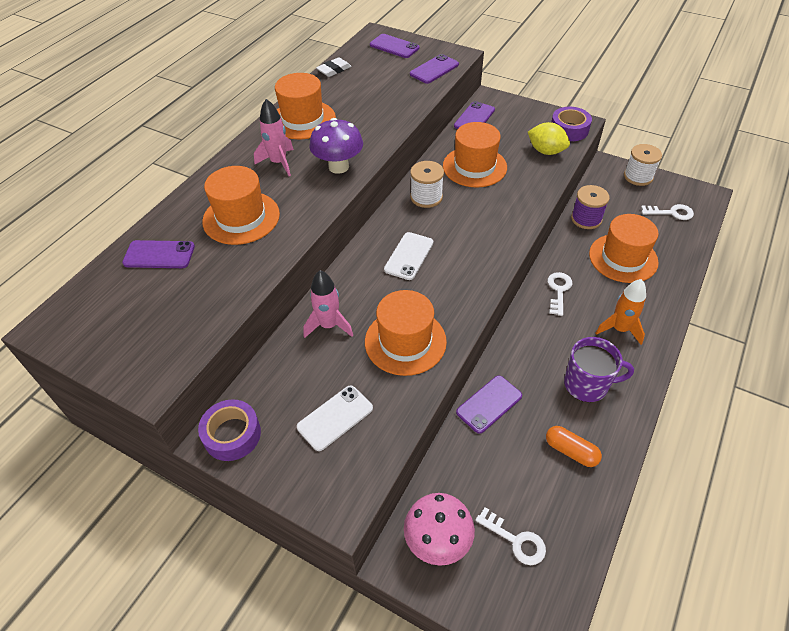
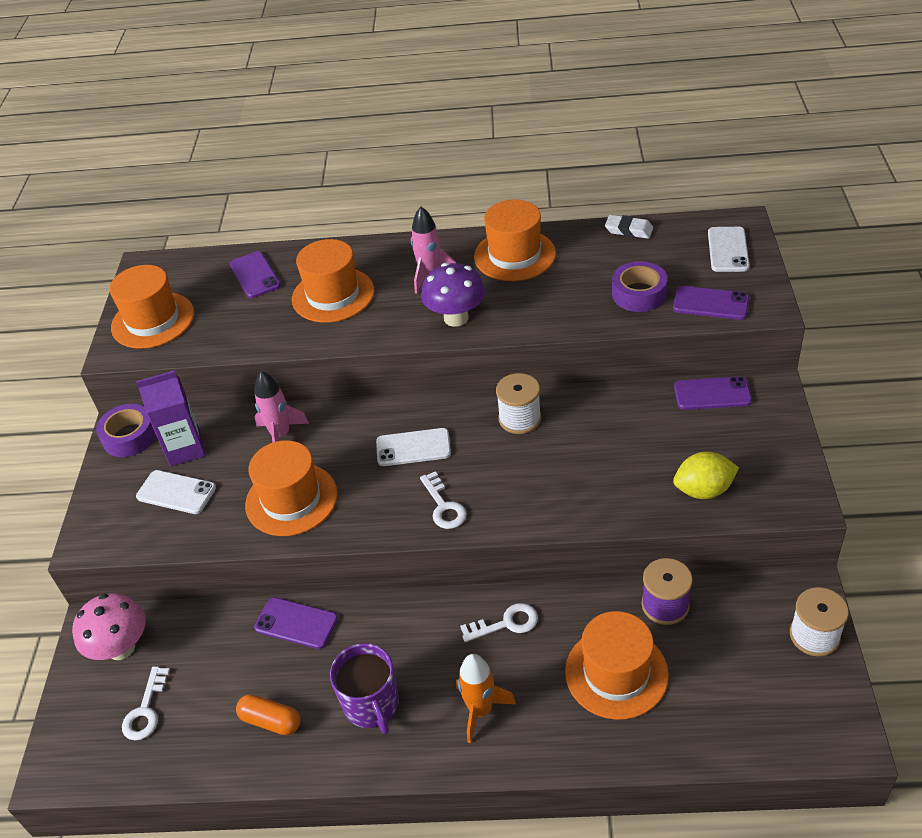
camera: 65 degrees right, 5 degrees down
purple phone [370,34,419,58] -> white phone [708,227,750,272]
orange hat [443,122,507,188] -> orange hat moved to [110,265,194,349]
yellow lemon [528,122,570,155] -> yellow lemon turned 75 degrees clockwise [673,452,739,499]
orange capsule [546,426,602,467] -> orange capsule turned 75 degrees counterclockwise [236,694,300,735]
purple tape [551,107,592,141] -> purple tape moved to [612,261,668,312]
white key [641,204,694,220] -> white key moved to [420,471,467,529]
none -> purple carton [136,370,206,466]

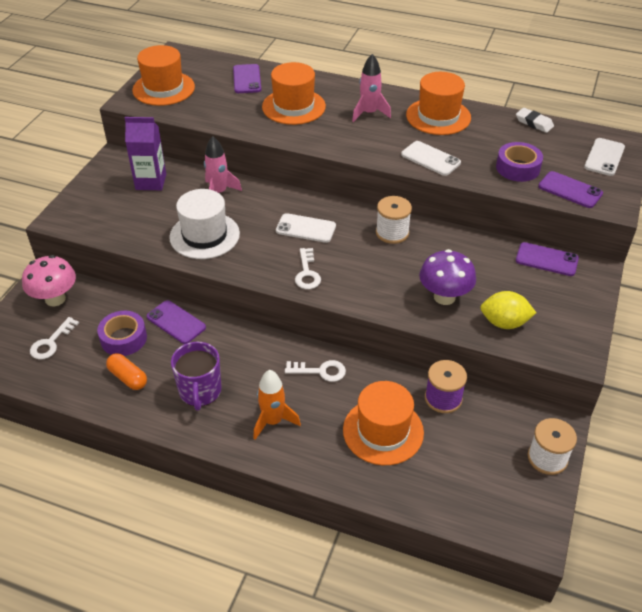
camera: 15 degrees right, 0 degrees up
purple tape [96,404,156,457] -> purple tape moved to [97,311,147,356]
white phone [136,470,216,514] -> white phone moved to [401,141,461,176]
orange hat [245,440,338,536] -> white hat [169,189,240,259]
purple mushroom [421,263,486,327] -> purple mushroom moved to [419,249,476,305]

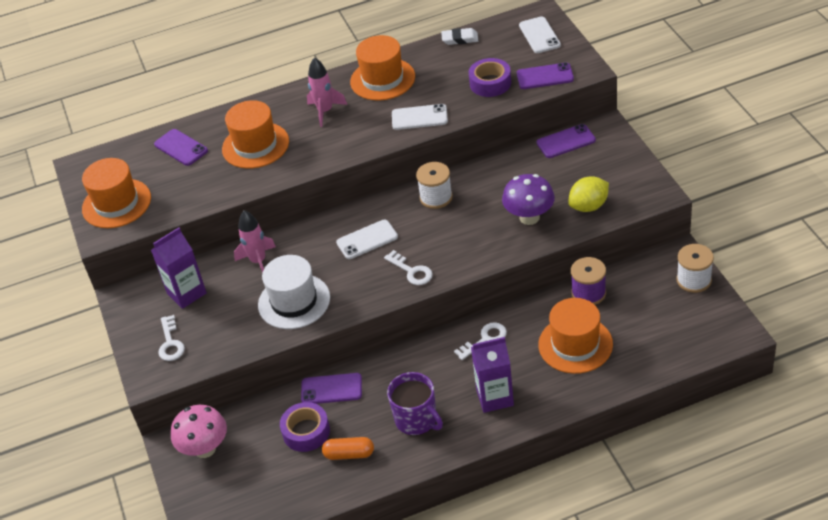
camera: 35 degrees left, 0 degrees up
white key [30,317,79,360] -> white key moved to [158,315,185,361]
orange rocket [253,370,301,440] -> purple carton [471,337,514,413]

